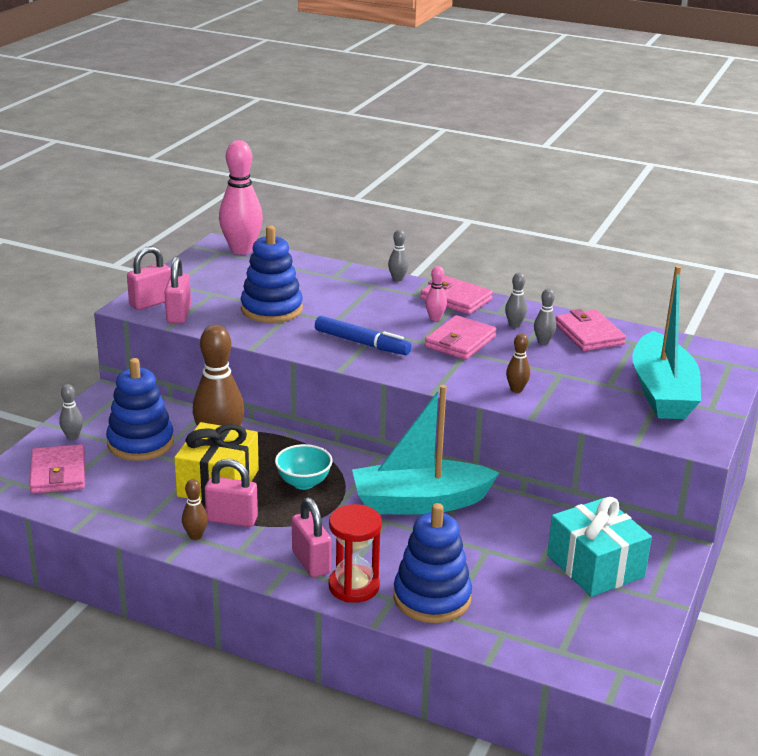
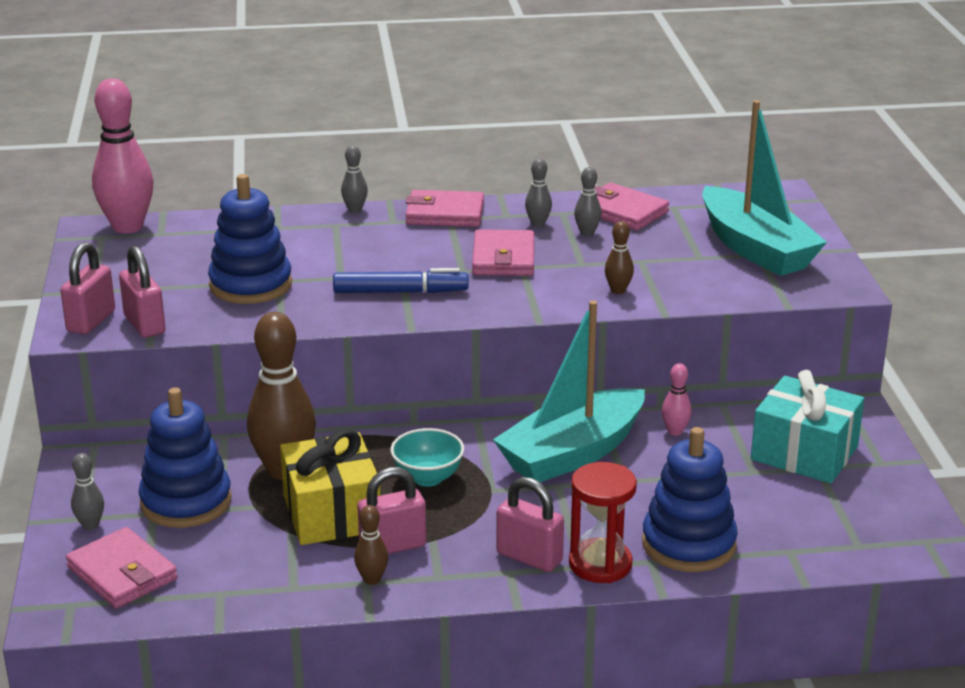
camera: 30 degrees left, 0 degrees up
pink bowling pin [425,266,447,321] -> pink bowling pin moved to [662,363,692,436]

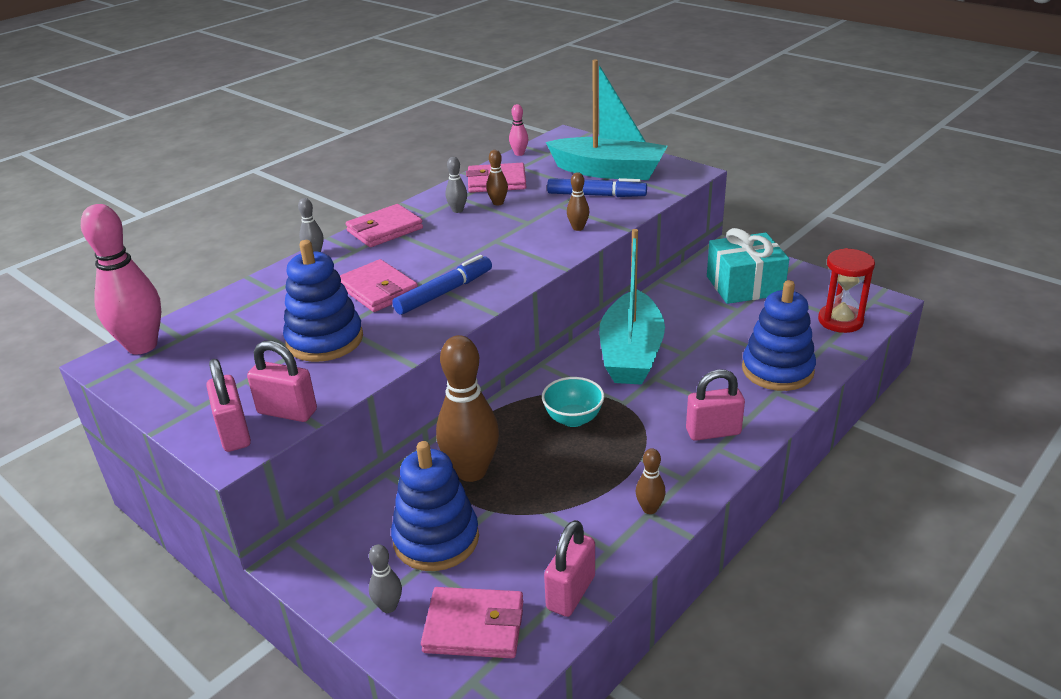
camera: 40 degrees left, 5 degrees up
yellow gift [280,429,381,545] -> none
pink padlock [358,467,426,554] -> pink padlock moved to [544,520,595,617]
pink wallet [472,229,534,276] -> pink wallet moved to [340,259,418,312]
red hourglass [569,462,637,583] -> red hourglass moved to [818,248,875,333]
grey bowling pin [574,167,602,236] -> brown bowling pin [486,150,508,206]
pink bowling pin [662,363,692,436] -> pink bowling pin moved to [509,104,528,156]
none -> blue marker [547,178,647,197]

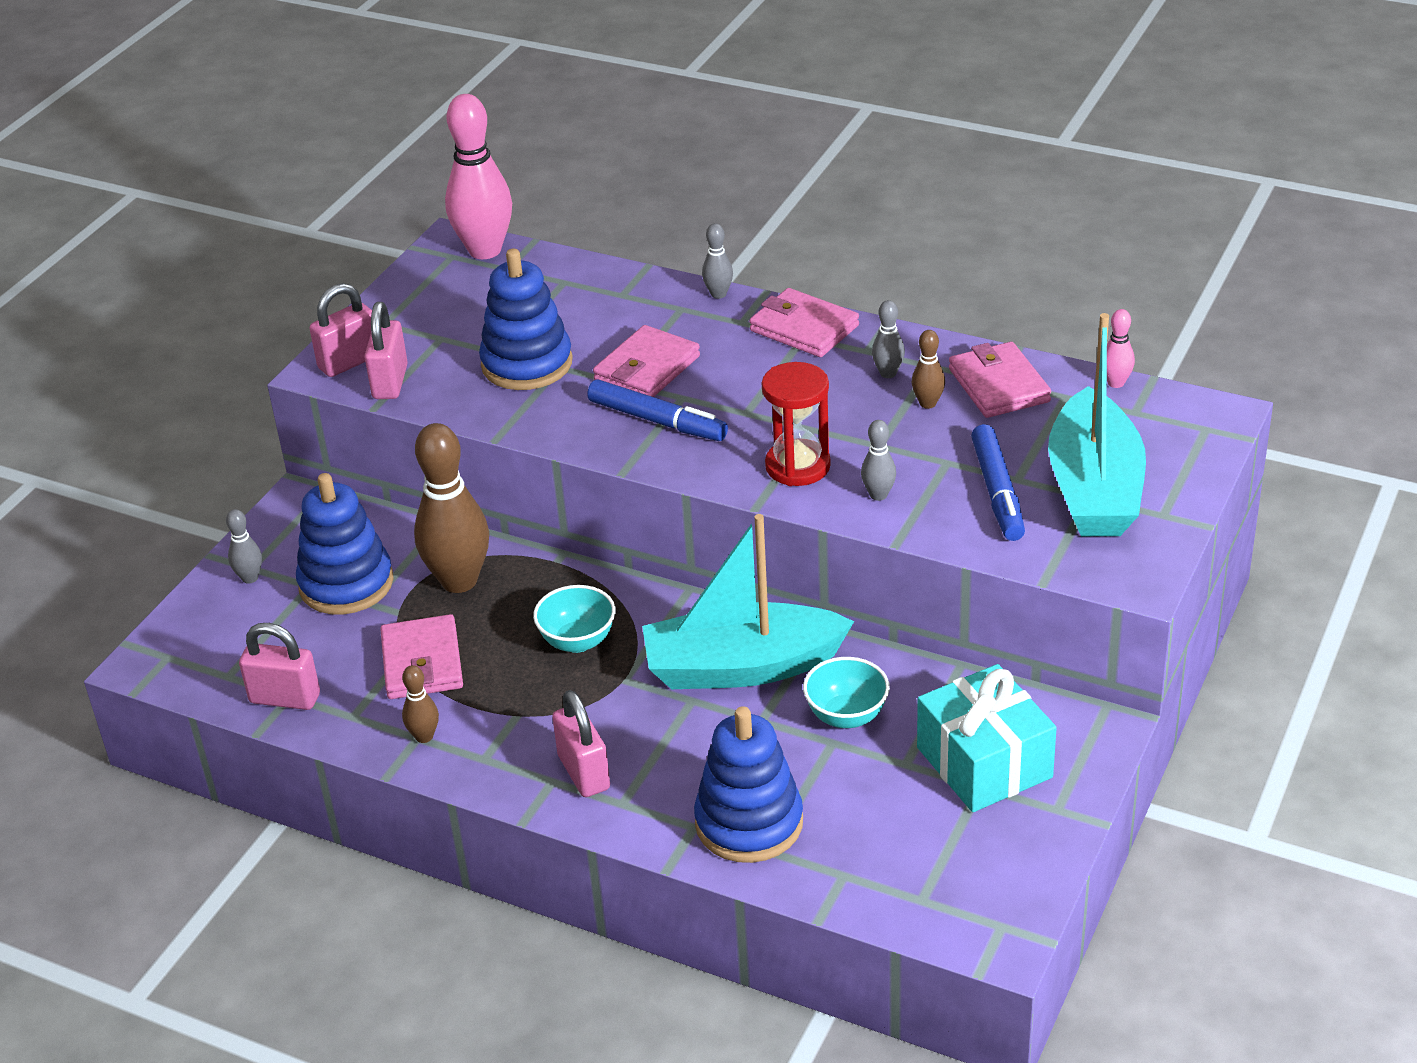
camera: 75 degrees right, 5 degrees up
pink wallet [421,587,523,658] -> pink wallet moved to [380,614,463,699]
brown bowling pin [567,172,590,231] -> grey bowling pin [861,420,896,501]
red hourglass [818,248,875,333] -> red hourglass moved to [762,362,831,486]
none -> turquoise bowl [803,657,890,728]

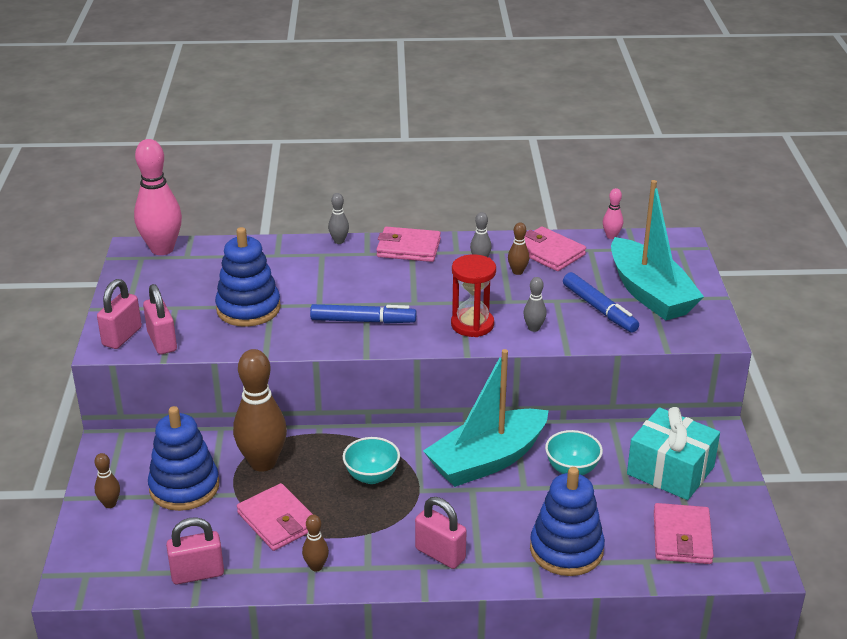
camera: 30 degrees left, 5 degrees down
grey bowling pin [226,509,262,584] -> brown bowling pin [95,453,120,508]
pink wallet [593,325,700,397] -> pink wallet moved to [654,503,714,564]

